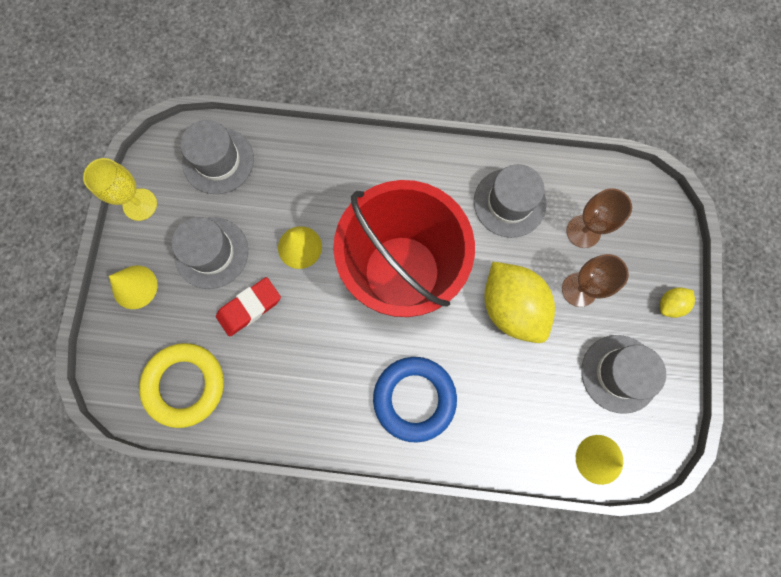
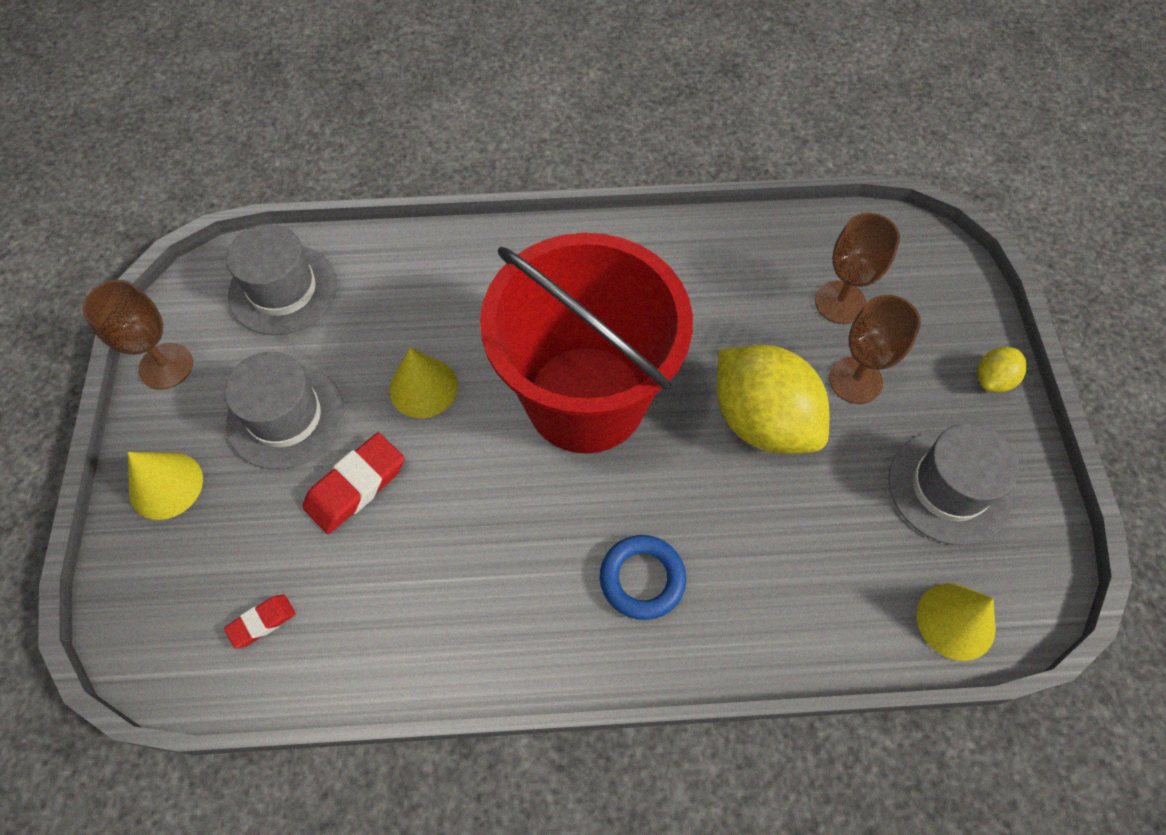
camera: 10 degrees left, 15 degrees down
yellow goblet [83,158,157,221] -> brown goblet [83,280,193,390]
yellow ring [139,343,224,428] -> red eraser [224,594,296,649]
blue ring [373,357,457,443] -> blue ring [600,535,686,620], size x0.64
grey hat [474,164,546,238] -> none

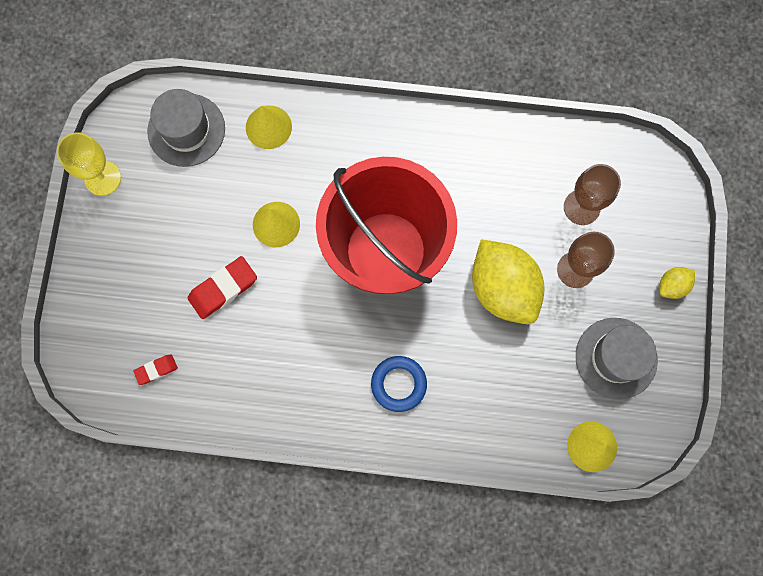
camera: 10 degrees right, 15 degrees up
brown goblet [83,280,193,390] -> yellow goblet [57,132,121,196]
yellow cone [128,452,203,520] -> yellow cone moved to [246,106,292,149]
grey hat [224,352,344,470] -> none

